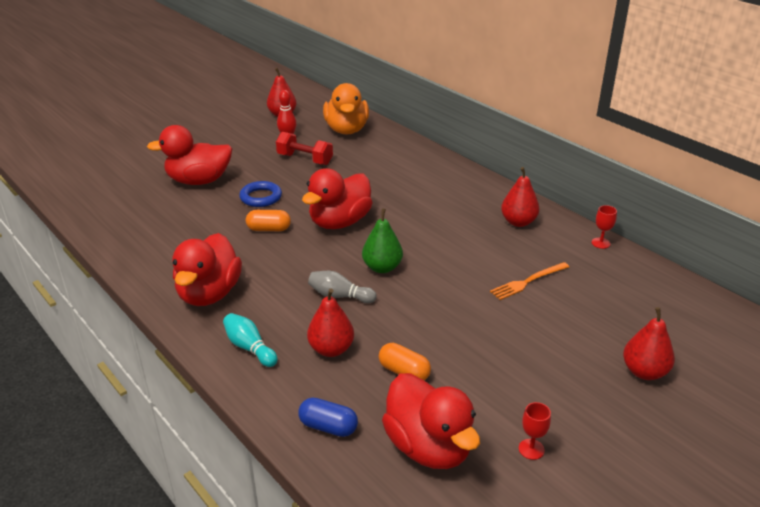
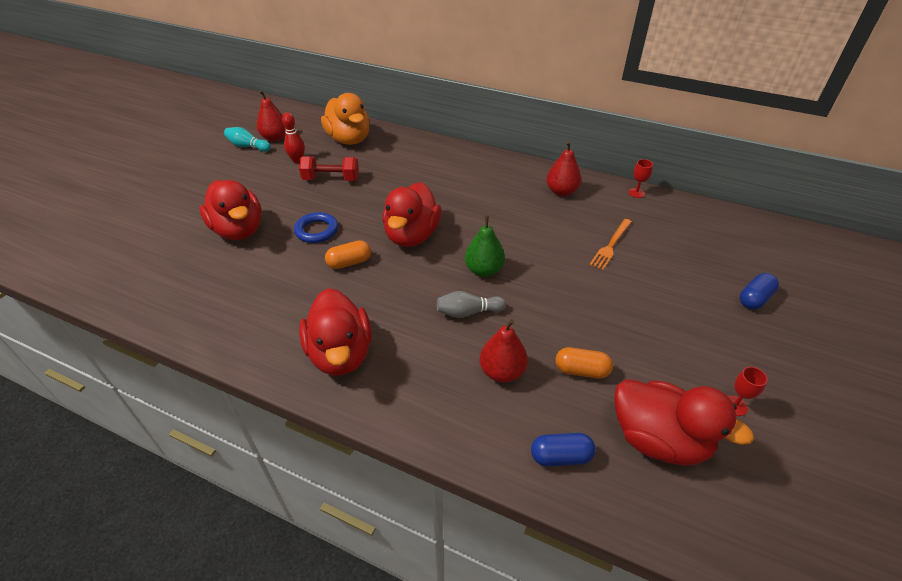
camera: 25 degrees left, 10 degrees up
red duck [147,125,232,185] -> red duck turned 90 degrees counterclockwise [199,180,262,240]
turquoise bowling pin [223,313,278,367] -> turquoise bowling pin moved to [224,127,271,152]
red pear [623,307,675,380] -> blue capsule [740,273,779,309]

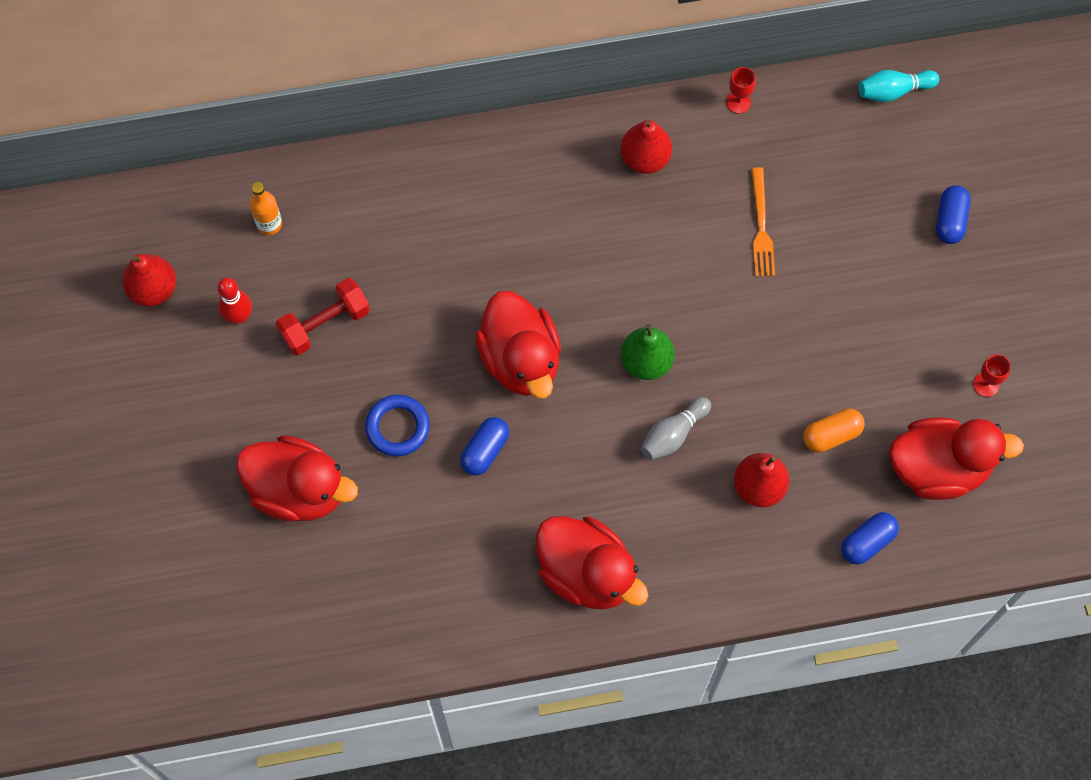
camera: 35 degrees left, 25 degrees up
turquoise bowling pin [224,127,271,152] -> turquoise bowling pin moved to [858,70,939,102]
orange duck [321,93,370,145] -> orange bottle [250,182,282,235]
orange capsule [325,240,371,269] -> blue capsule [460,417,509,476]

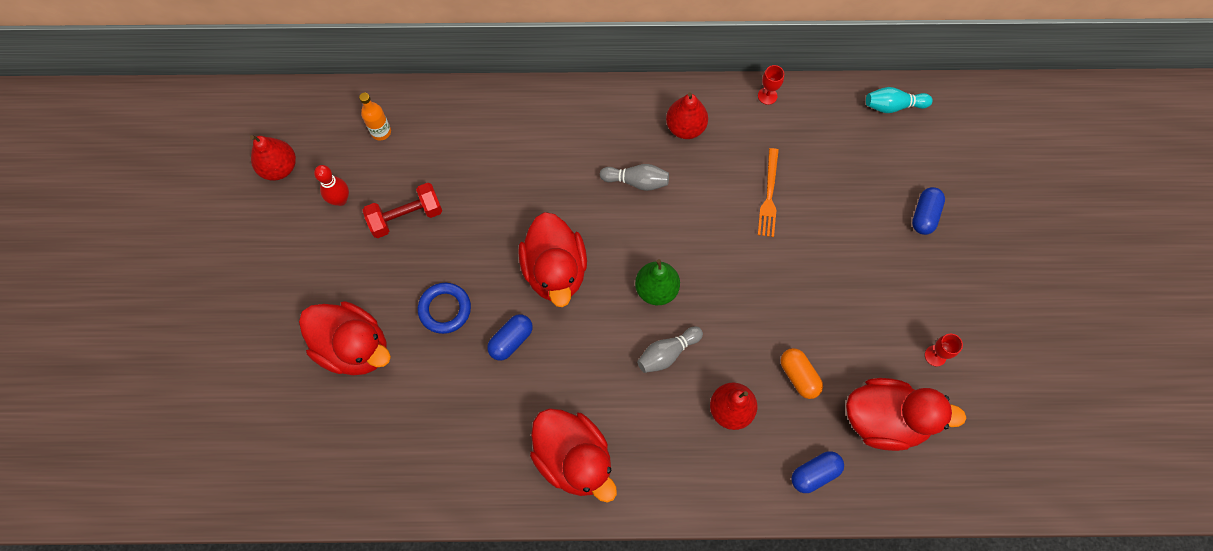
camera: 10 degrees right, 0 degrees up
orange capsule [803,408,865,453] -> orange capsule turned 75 degrees clockwise [780,348,823,399]
none -> grey bowling pin [600,164,669,191]

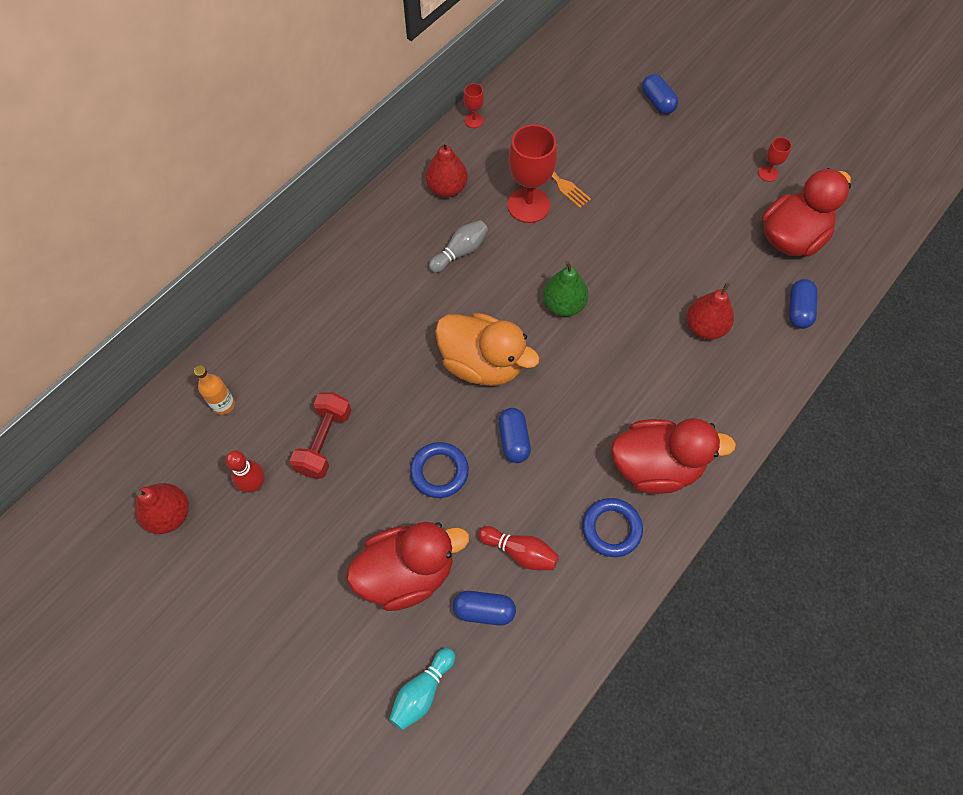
camera: 50 degrees left, 5 degrees down
red duck [518,212,587,307] -> orange duck [435,313,540,386]
grey bowling pin [637,327,703,373] -> none
orange capsule [780,348,823,399] -> none
turquoise bowling pin [866,87,933,113] -> turquoise bowling pin moved to [389,648,455,730]
none -> blue capsule [453,591,516,626]
none -> red bowling pin [478,526,559,570]
none -> red goblet [507,124,557,223]
none -> blue ring [582,498,643,557]

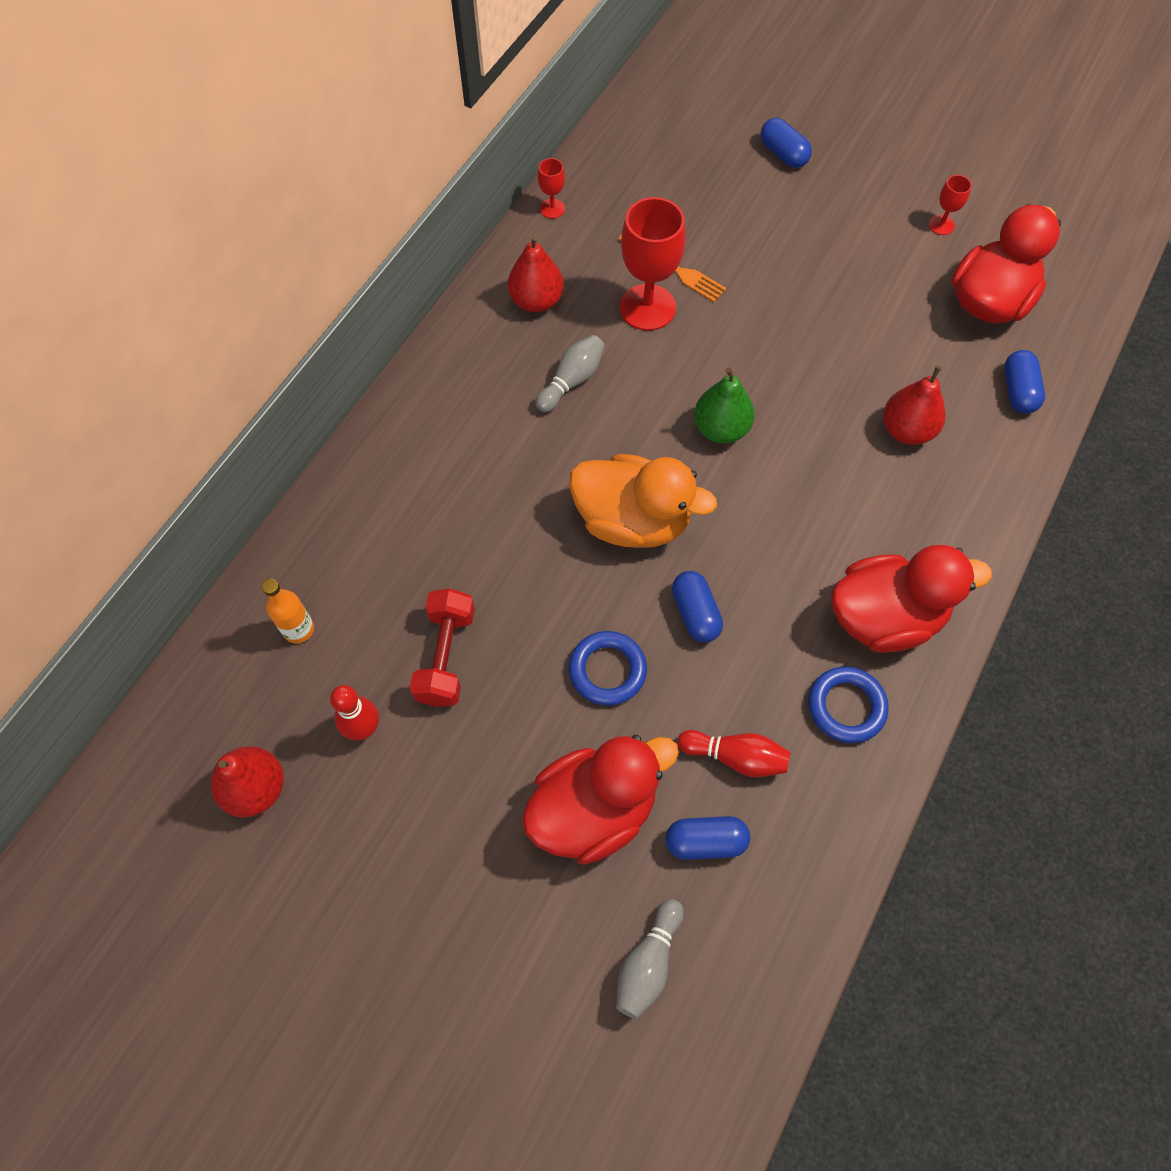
camera: 10 degrees left, 0 degrees up
turquoise bowling pin [389,648,455,730] -> grey bowling pin [616,899,684,1019]

